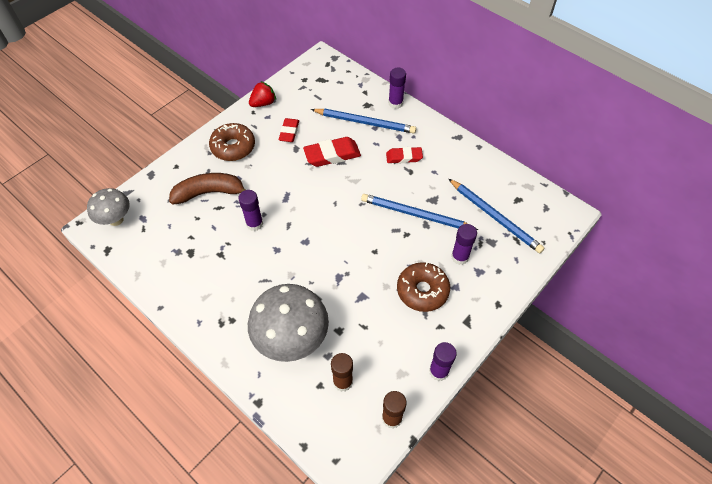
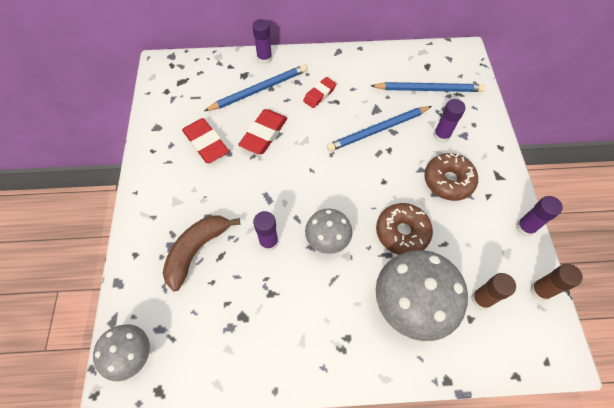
camera: 45 degrees left, 5 degrees up
brown donut [209,123,255,161] -> brown donut moved to [376,203,433,255]
red strawberry [249,81,276,107] -> none
red eraser [279,118,299,142] -> red eraser [182,118,229,163], size x1.54
none -> grey mushroom [305,209,352,254]

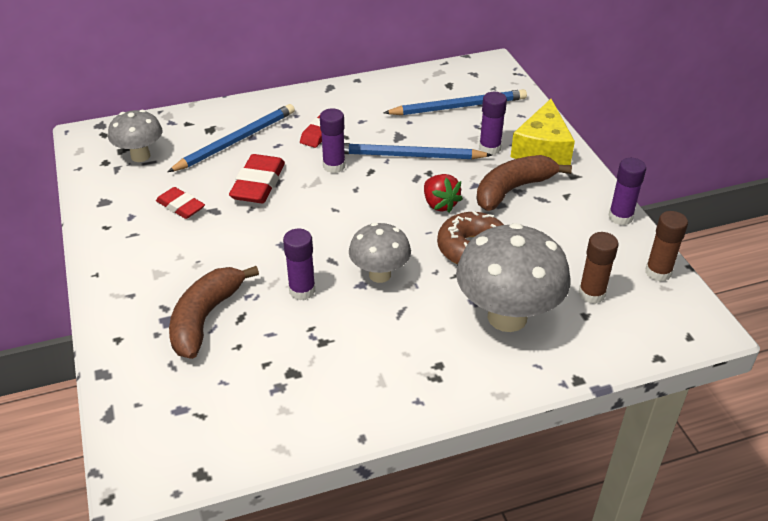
camera: 15 degrees left, 20 degrees down
grey mushroom [93,324,150,381] -> grey mushroom moved to [108,110,163,162]
red eraser [182,118,229,163] -> red eraser [156,187,205,219], size x0.65
purple glue stick [252,19,272,64] -> purple glue stick moved to [320,109,345,173]
blue pencil [327,106,432,151] -> blue pencil turned 45 degrees clockwise [344,143,492,159]
brown donut [424,153,478,201] -> brown banana [476,155,572,211]
none -> red strawberry [424,174,463,213]
none -> yellow cheese [511,99,575,165]

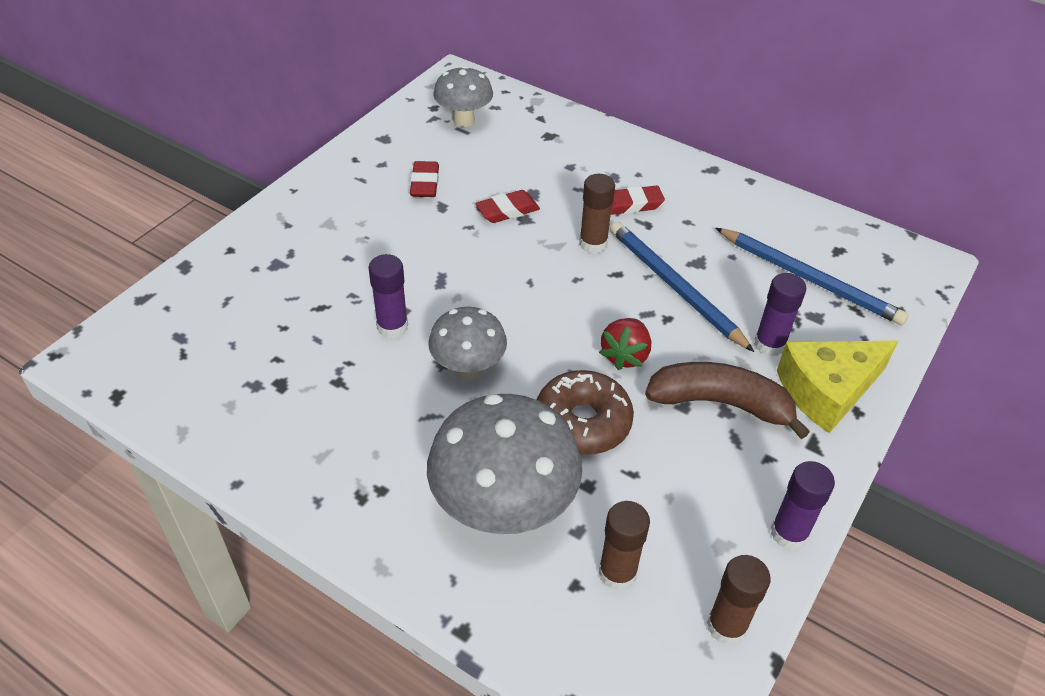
camera: 50 degrees right, 5 degrees up
blue pencil [168,104,295,172] -> none
brown banana [169,266,259,359] -> none
red eraser [229,154,285,203] -> red eraser [475,190,540,223], size x0.65
purple glue stick [320,109,345,173] -> brown glue stick [579,174,615,254]

